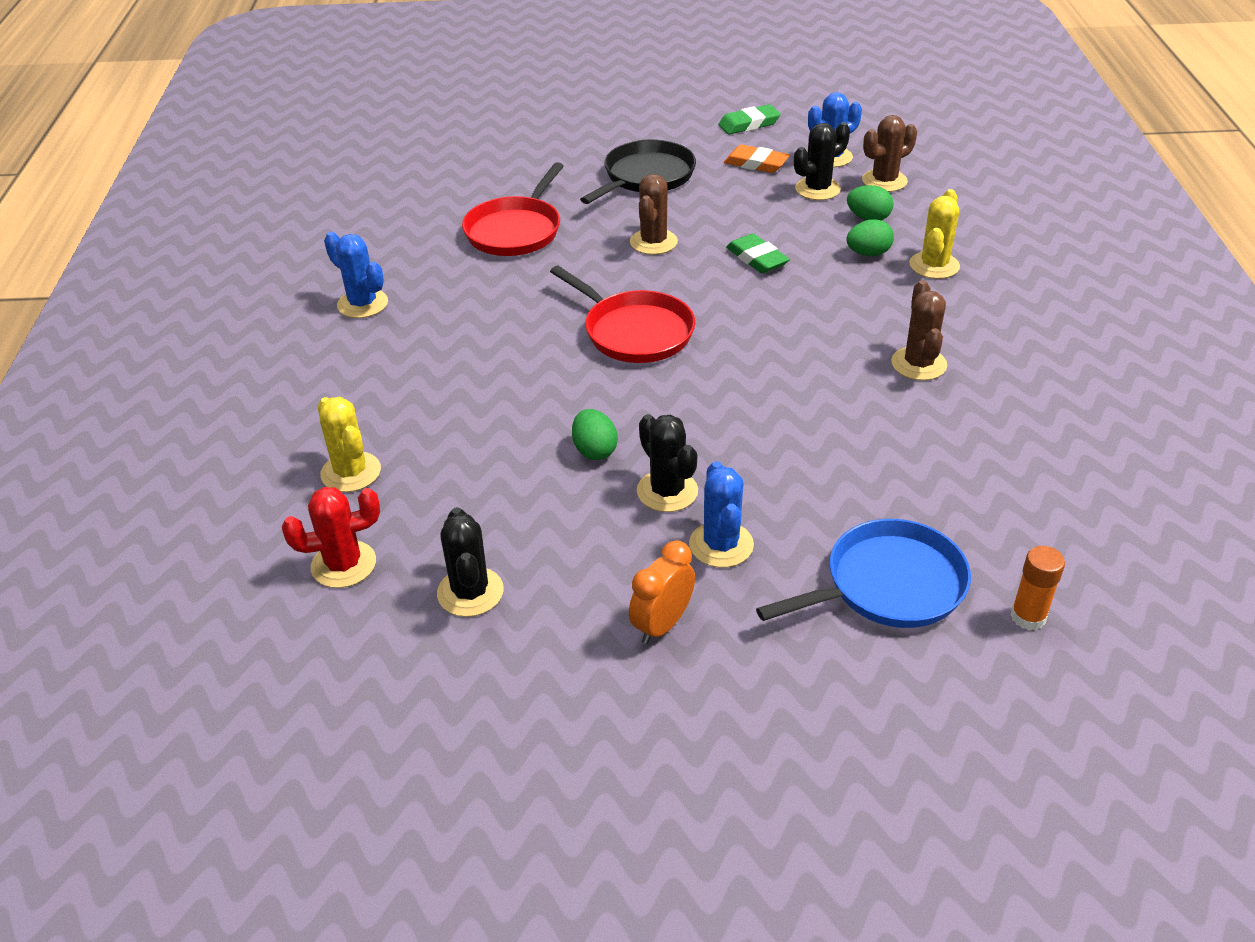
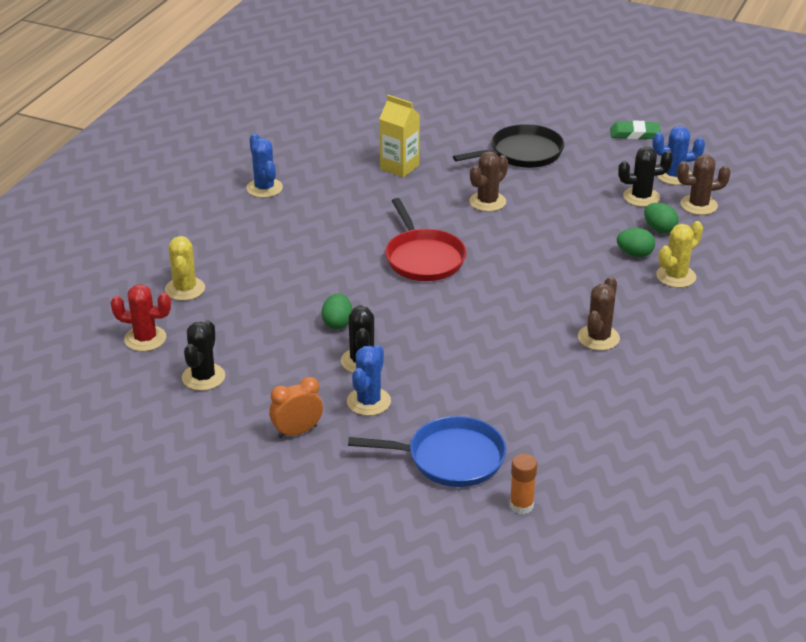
camera: 25 degrees right, 5 degrees down
red pan [462,162,564,256] -> yellow carton [379,95,420,177]
orange eraser [724,145,790,173] -> none
green eraser [726,233,790,273] -> none

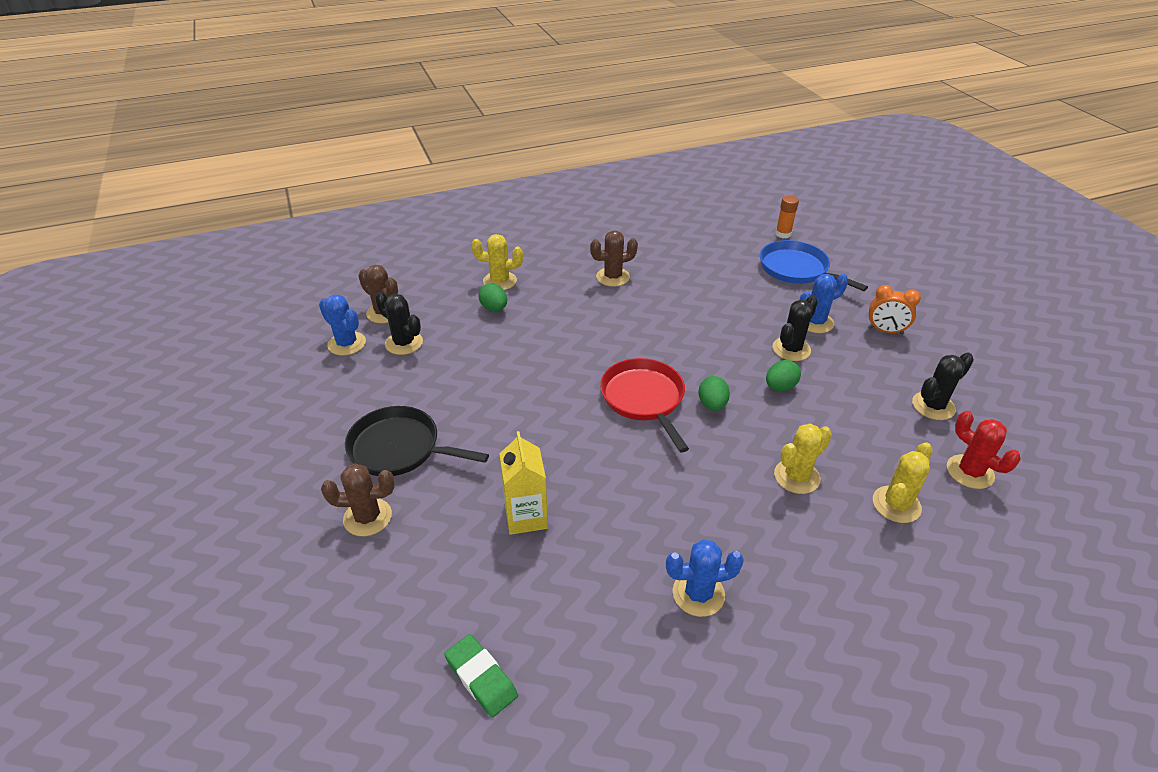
camera: 135 degrees left, 5 degrees up
blue cactus [246,133,283,198] -> blue cactus turned 60 degrees clockwise [666,539,744,617]
red pan [385,198,466,281] -> red pan turned 45 degrees counterclockwise [600,358,689,453]
brown cactus [469,151,508,212] -> brown cactus moved to [321,463,395,536]
green eraser [610,121,661,139] -> green eraser moved to [444,634,518,717]
green egg [644,203,678,233] -> green egg moved to [698,376,730,411]
none -> yellow cactus [774,424,832,494]

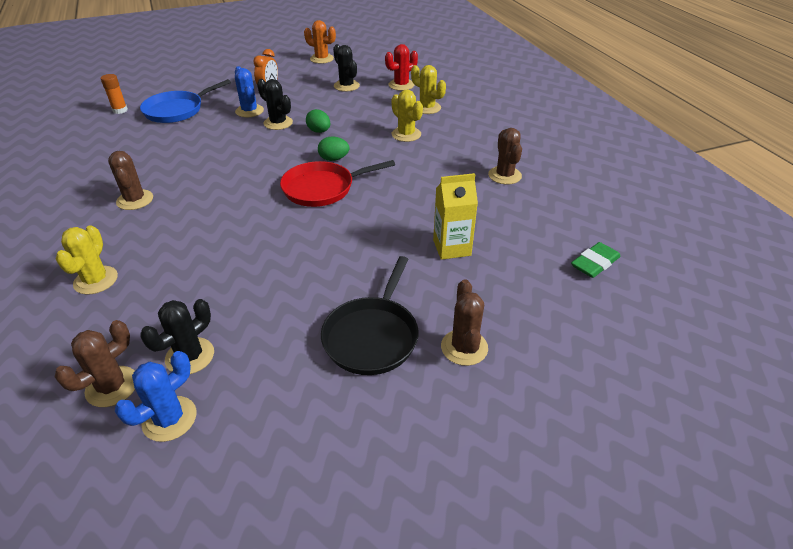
camera: 90 degrees left, 0 degrees up
green egg [479,283,507,311] -> none
blue cactus [666,539,744,617] -> brown cactus [488,128,522,184]
none -> orange cactus [304,20,336,64]

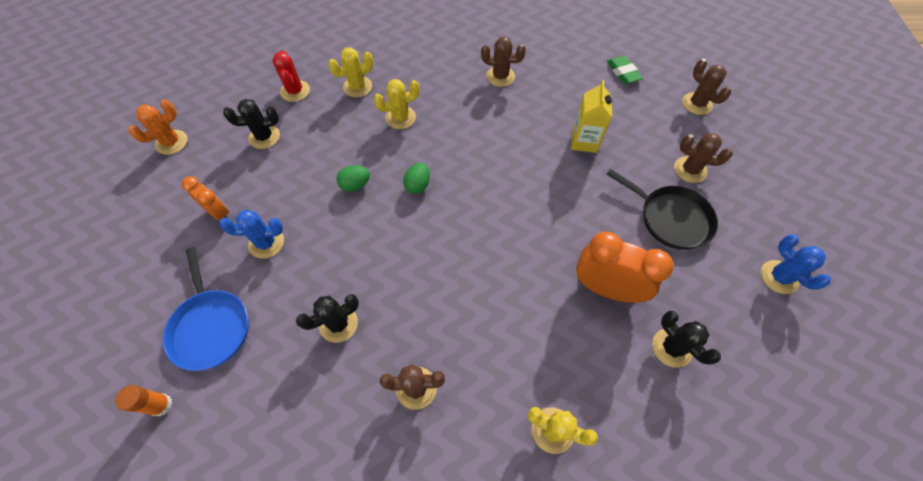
camera: 70 degrees left, 20 degrees up
brown cactus [55,320,135,407] -> brown cactus moved to [682,59,731,115]
blue cactus [115,351,197,442] -> blue cactus moved to [761,234,831,294]
black cactus [257,79,293,130] -> black cactus moved to [296,294,359,343]
red pan [280,160,395,207] -> none
none -> orange clock [576,232,674,303]

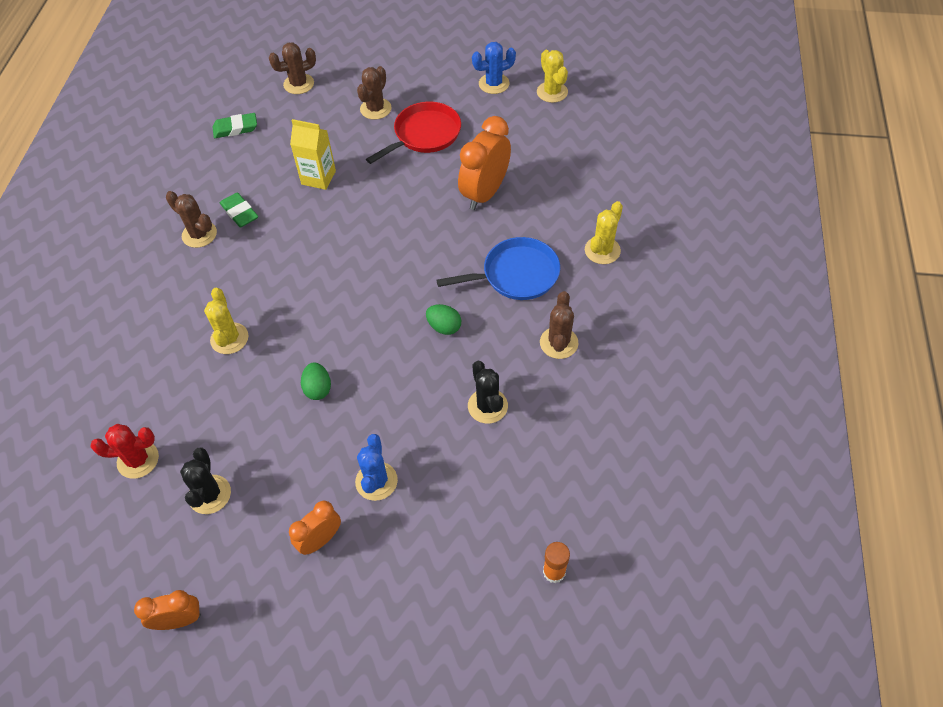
camera: 80 degrees left, 5 degrees down
orange cactus [128,100,188,155] -> orange clock [134,590,201,630]
blue pan [163,247,249,371] -> blue pan moved to [437,237,560,300]
yellow cactus [328,47,373,97] -> yellow cactus moved to [537,50,568,103]
green egg [403,163,430,194] -> green egg moved to [426,304,461,335]
brown cactus [481,37,526,87] -> brown cactus turned 75 degrees counterclockwise [166,191,217,248]
black pan [607,169,718,250] -> red pan [366,102,461,164]
black cactus [652,311,721,368] -> none
none -> green eraser [220,192,258,227]

